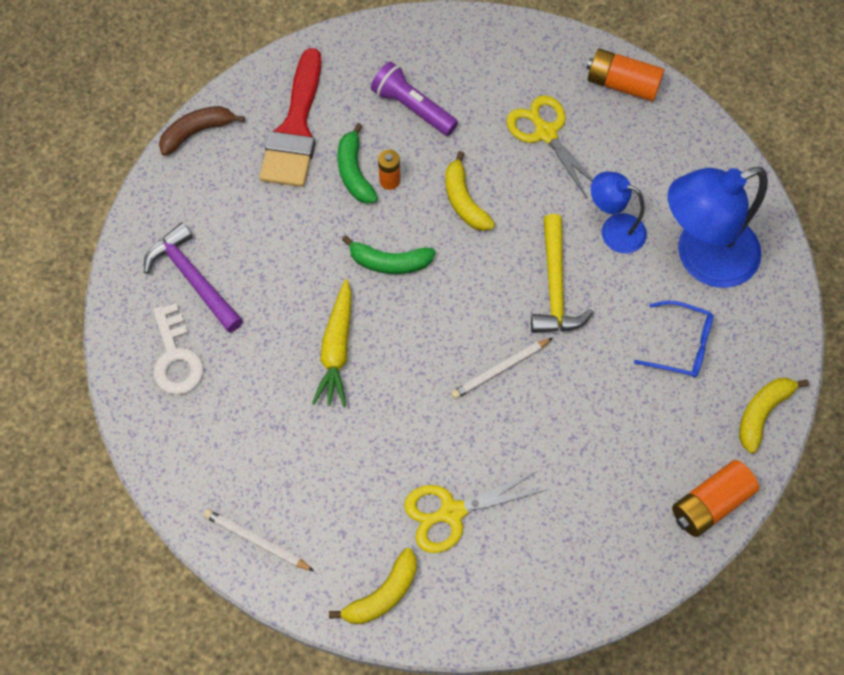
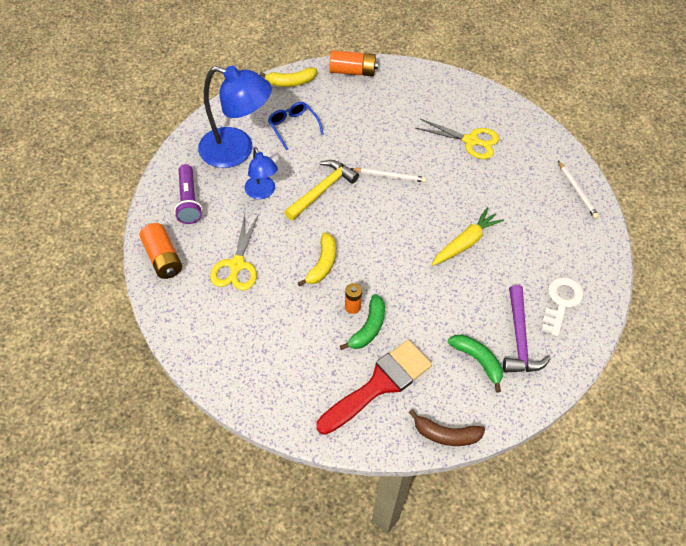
camera: 140 degrees left, 10 degrees down
yellow banana [329,548,417,624] -> none
green banana [342,235,436,274] -> green banana moved to [448,334,503,393]
purple flashlight [371,62,458,136] -> purple flashlight moved to [174,164,202,224]

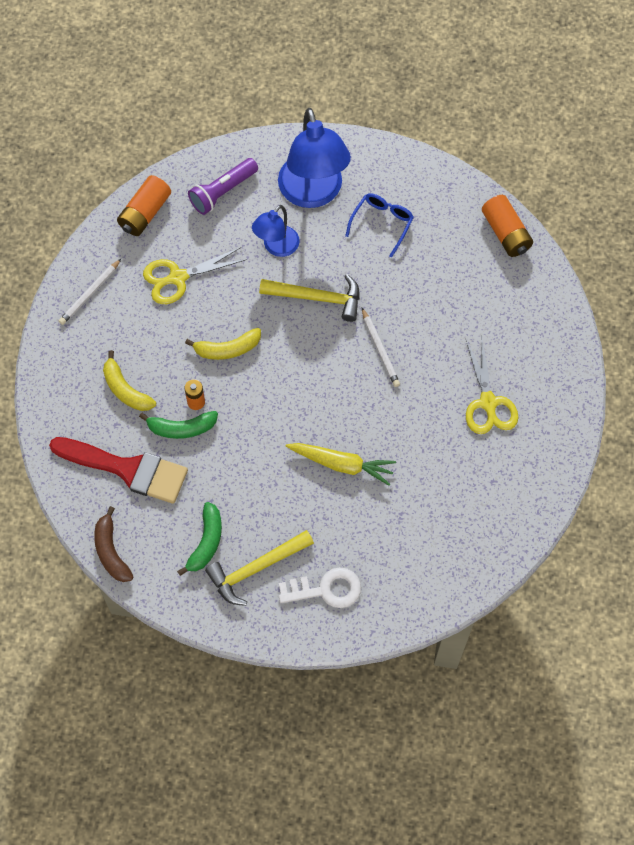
camera: 60 degrees right, 10 degrees up
yellow banana [260,67,317,87] -> yellow banana moved to [103,350,156,411]
purple hammer [503,285,551,372] -> yellow hammer [205,530,314,606]
white pencil [558,161,599,219] -> white pencil moved to [59,259,121,325]

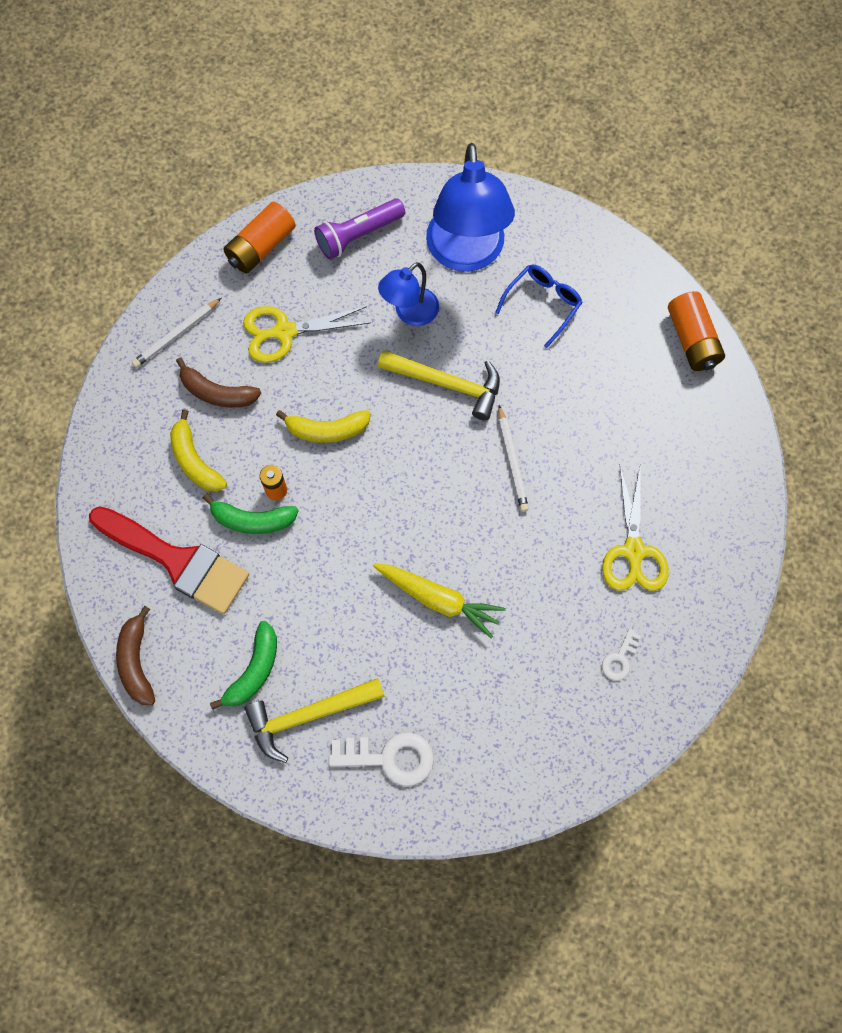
camera: 10 degrees right, 5 degrees up
none -> brown banana [176,357,261,408]
none -> white key [602,629,641,681]

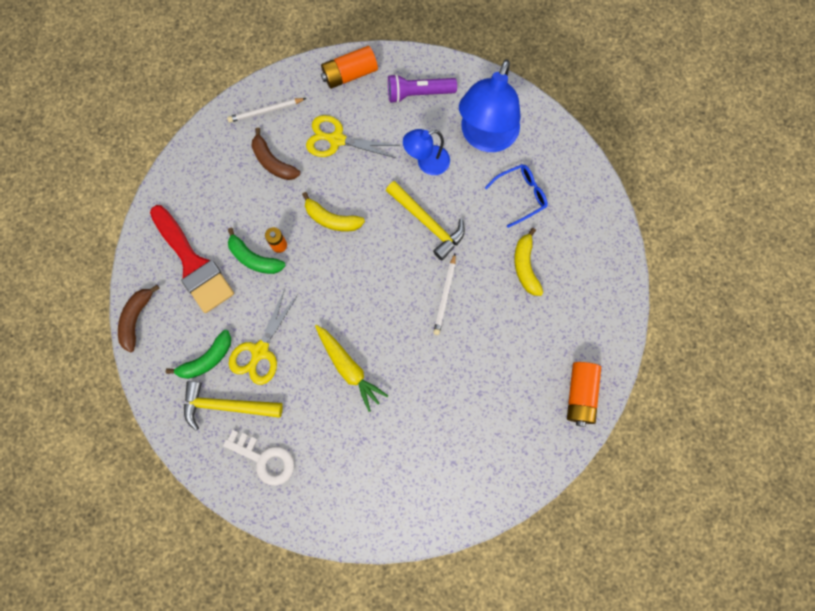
camera: 25 degrees right, 5 degrees up
yellow banana [170,409,227,492] -> yellow banana moved to [514,228,543,296]
yellow scissors [602,466,669,591] -> yellow scissors moved to [229,289,298,385]
white key [602,629,641,681] -> none
orange battery [668,291,725,371] -> orange battery moved to [567,362,601,427]

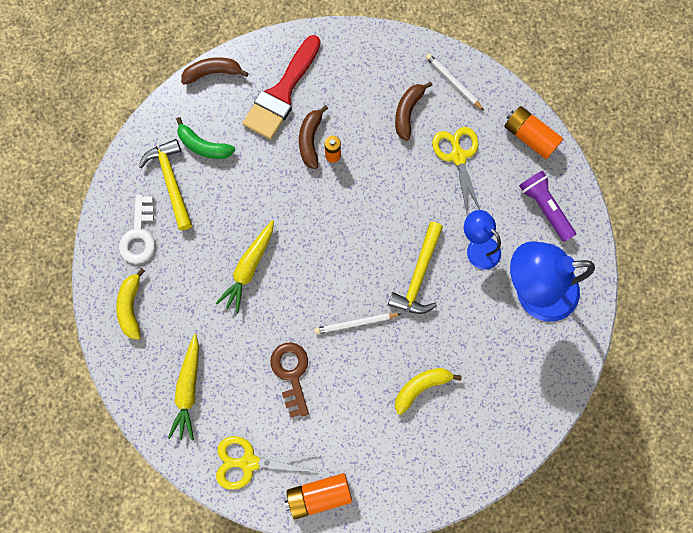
camera: 65 degrees right, 0 degrees up
green banana [228,228,286,274] -> brown banana [299,105,328,169]
yellow scissors [229,289,298,385] -> yellow scissors moved to [216,436,319,490]
yellow banana [302,192,365,232] -> yellow banana moved to [116,268,145,340]
blue glasses [485,164,548,228] -> none
none -> yellow carrot [168,334,199,441]
none -> brown key [270,342,309,418]

